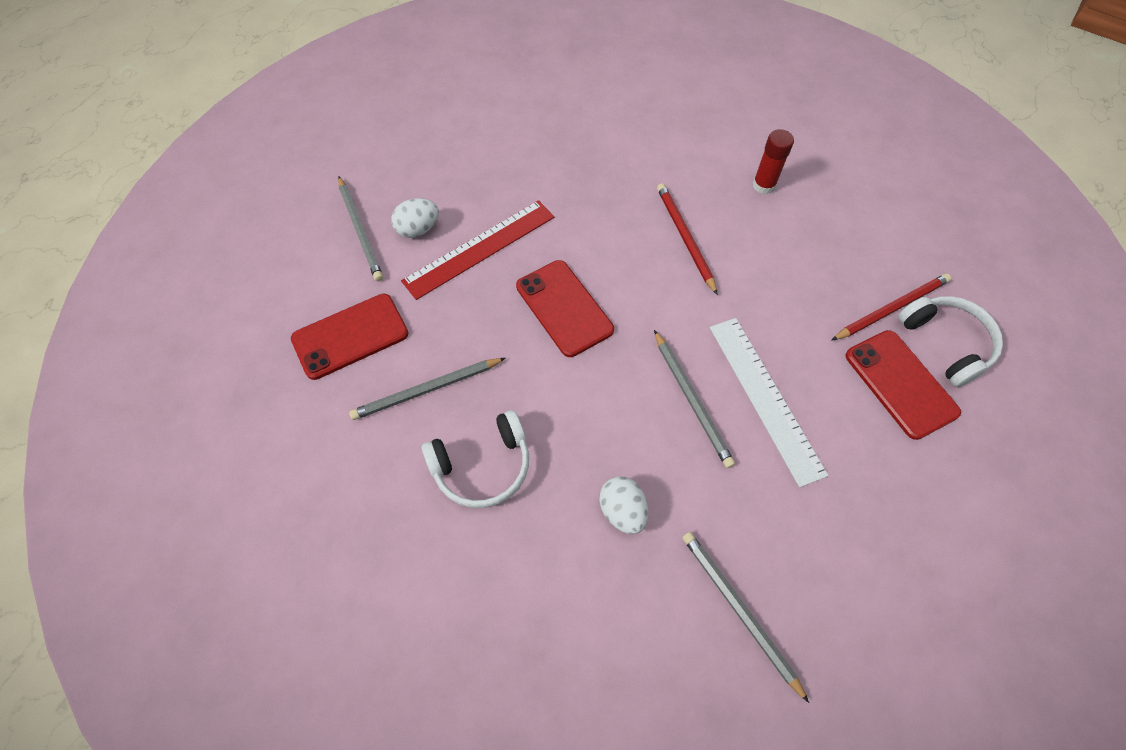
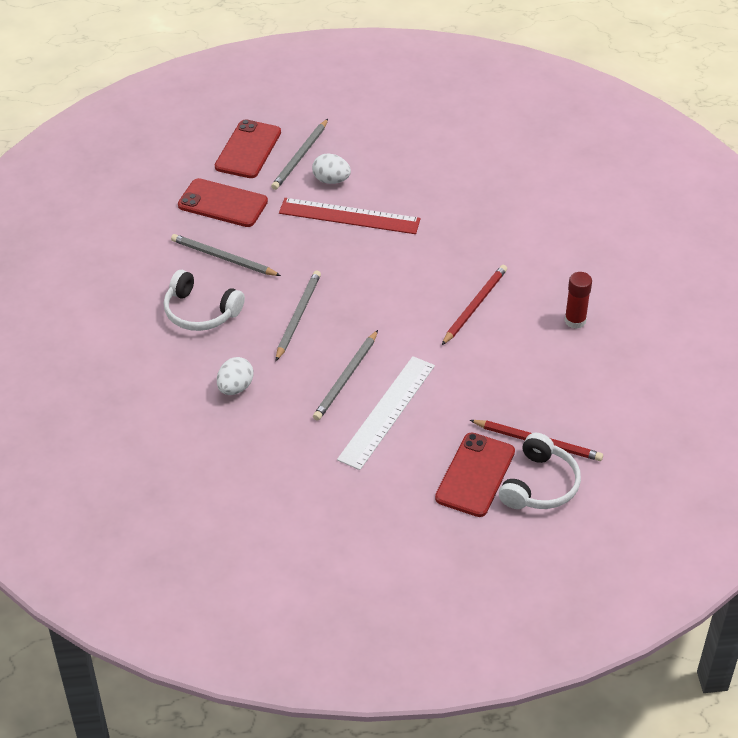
camera: 50 degrees right, 15 degrees down
red phone [516,260,614,357] -> red phone moved to [215,119,281,178]
grey pencil [682,532,809,703] -> grey pencil moved to [276,270,321,361]

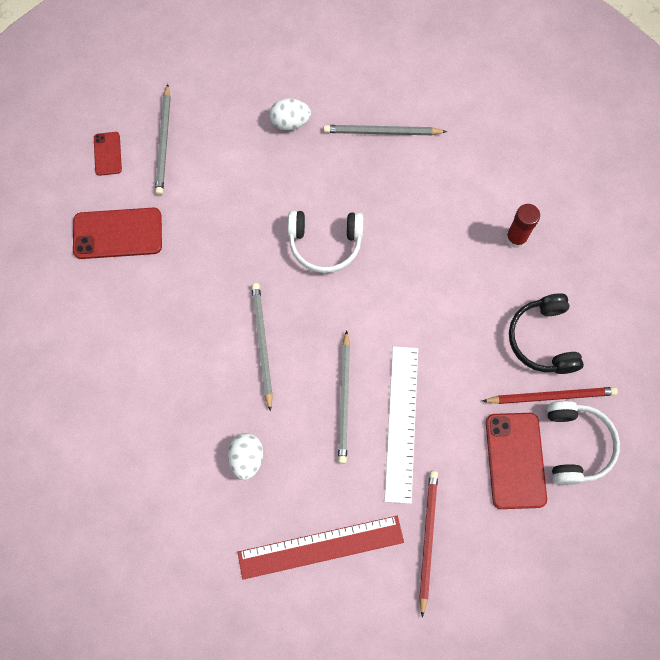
camera: 25 degrees left, 25 degrees up
white headphones [164,270,245,331] -> white headphones moved to [288,210,363,273]
grey pencil [171,234,281,276] -> grey pencil moved to [324,125,447,135]
red phone [215,119,281,178] -> red phone [94,132,122,176], size x0.54
red ruler [279,198,421,234] -> red ruler moved to [237,516,404,580]
white egg [312,153,351,184] -> white egg moved to [270,98,311,131]
red pencil [442,265,507,345] -> red pencil moved to [419,471,438,617]
none -> black headphones [509,294,584,374]

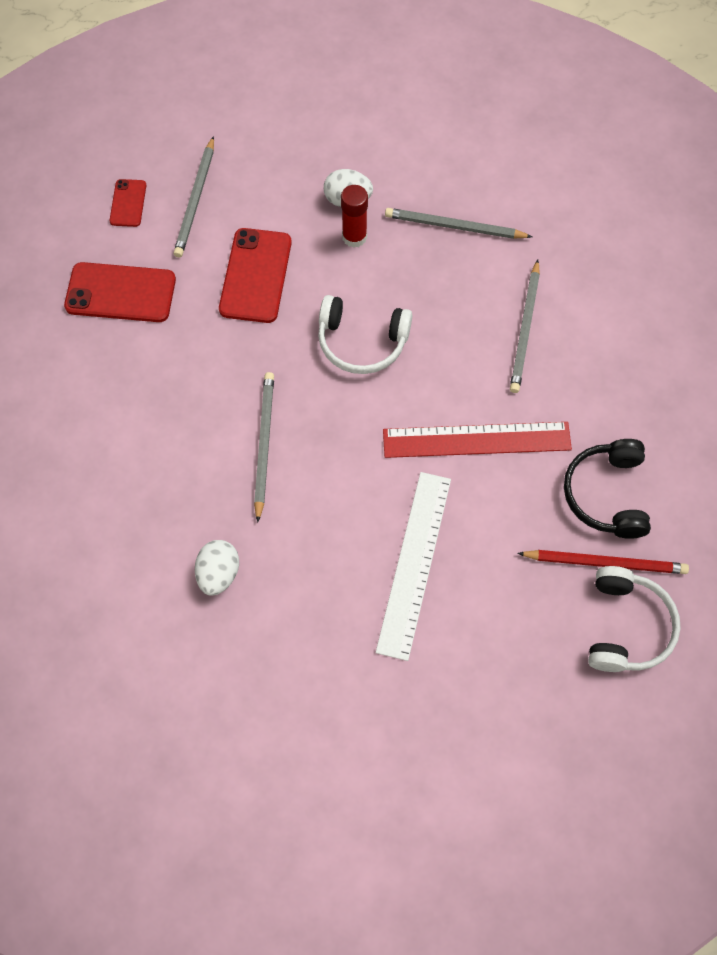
camera: 10 degrees right, 5 degrees down
red ruler [237,516,404,580] -> red ruler moved to [383,422,572,458]
grey pencil [338,330,350,464] -> grey pencil moved to [510,259,540,393]
red pencil [419,471,438,617] -> none
red phone [486,413,547,509] -> red phone moved to [219,228,292,323]
red glue stick [506,204,540,248] -> red glue stick moved to [341,185,368,248]

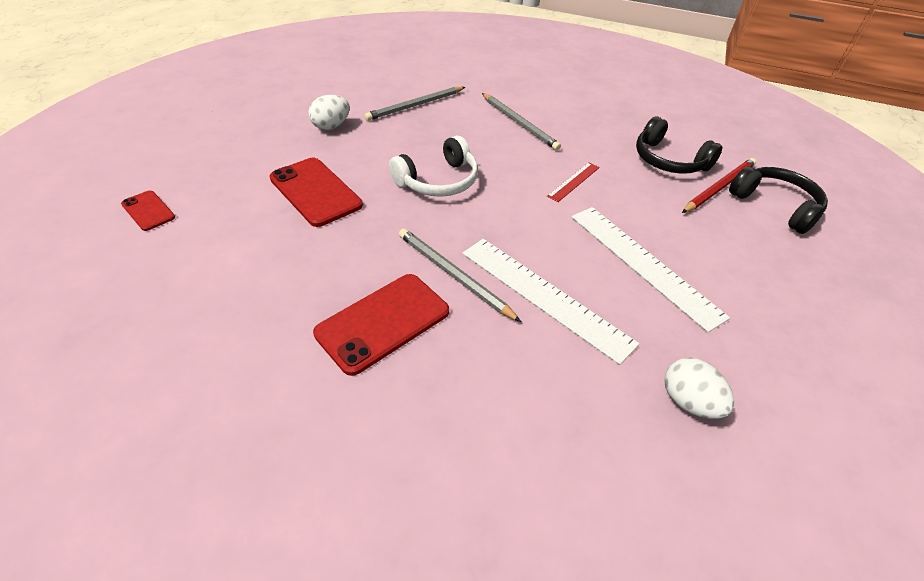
camera: 50 degrees left, 20 degrees down
red phone [64,262,176,322] -> red phone moved to [313,274,449,376]
grey pencil [174,136,214,257] -> none
white egg [195,540,239,596] -> white egg moved to [664,358,734,419]
red glue stick [341,185,368,248] -> none
red ruler [383,422,572,458] -> red ruler [547,163,600,202], size x0.50
white headphones [588,566,681,672] -> black headphones [729,167,828,234]
none -> white ruler [462,239,639,365]

